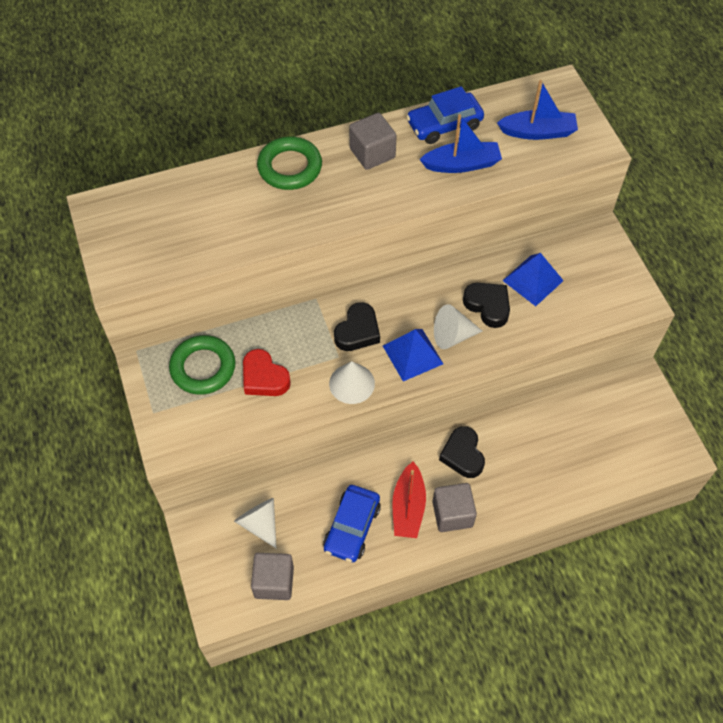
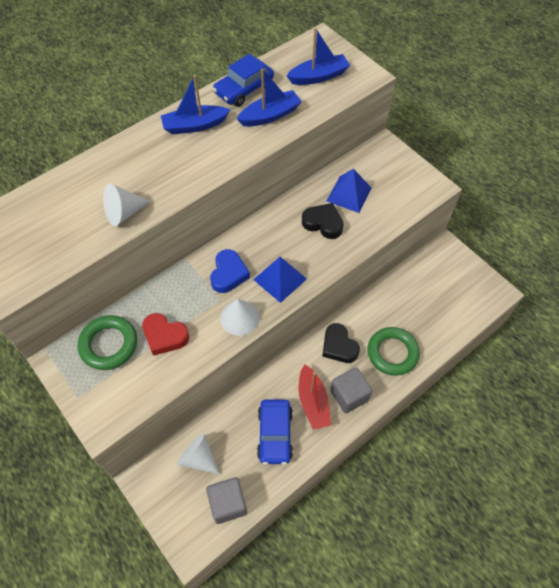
camera: 20 degrees left, 0 degrees up
green ring [257,137,322,190] -> green ring moved to [368,327,420,376]
black heart [334,302,380,351] -> blue heart [210,249,250,293]
grey cube [349,113,397,170] -> blue boat [161,75,230,134]
white cone [434,304,483,349] -> white cone moved to [103,183,151,226]

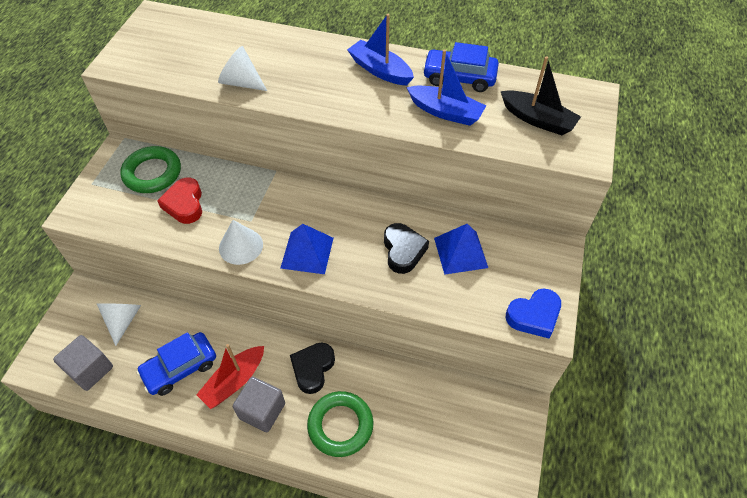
camera: 55 degrees right, 5 degrees down
blue heart [210,249,250,293] -> blue heart moved to [506,289,561,339]
blue boat [287,28,350,85] -> black boat [501,56,581,135]

